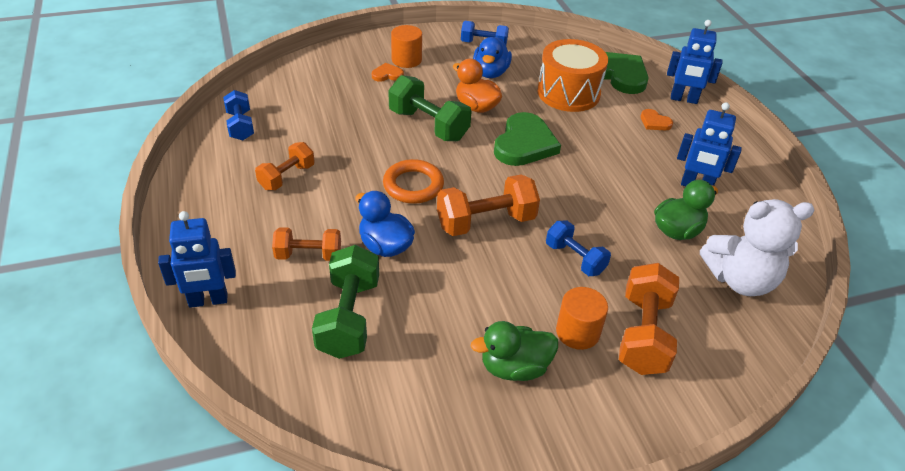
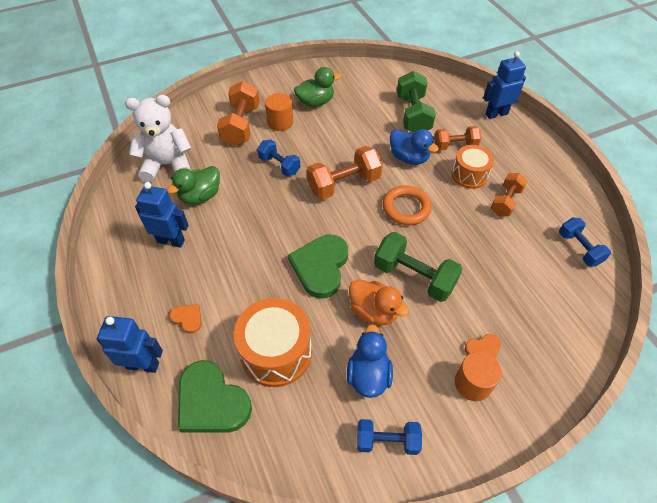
camera: 175 degrees right, 10 degrees up
none -> orange drum [452,145,494,189]

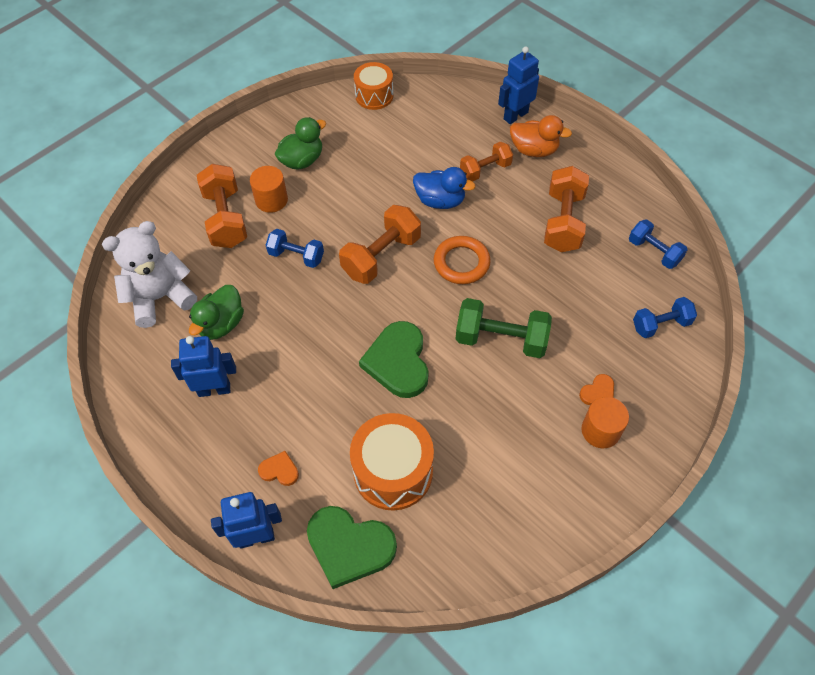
camera: 20 degrees left, 5 degrees up
blue duck [347,324,393,398] -> none
orange duck [349,279,409,325] -> orange duck moved to [510,115,572,157]
blue dumbbell [357,419,422,455] -> blue dumbbell moved to [633,297,697,338]
green dumbbell [397,71,436,132] -> none
orange drum [452,145,494,189] -> orange drum moved to [354,62,393,110]
orange dumbbell [491,173,527,216] -> orange dumbbell [544,166,589,252], size x1.57

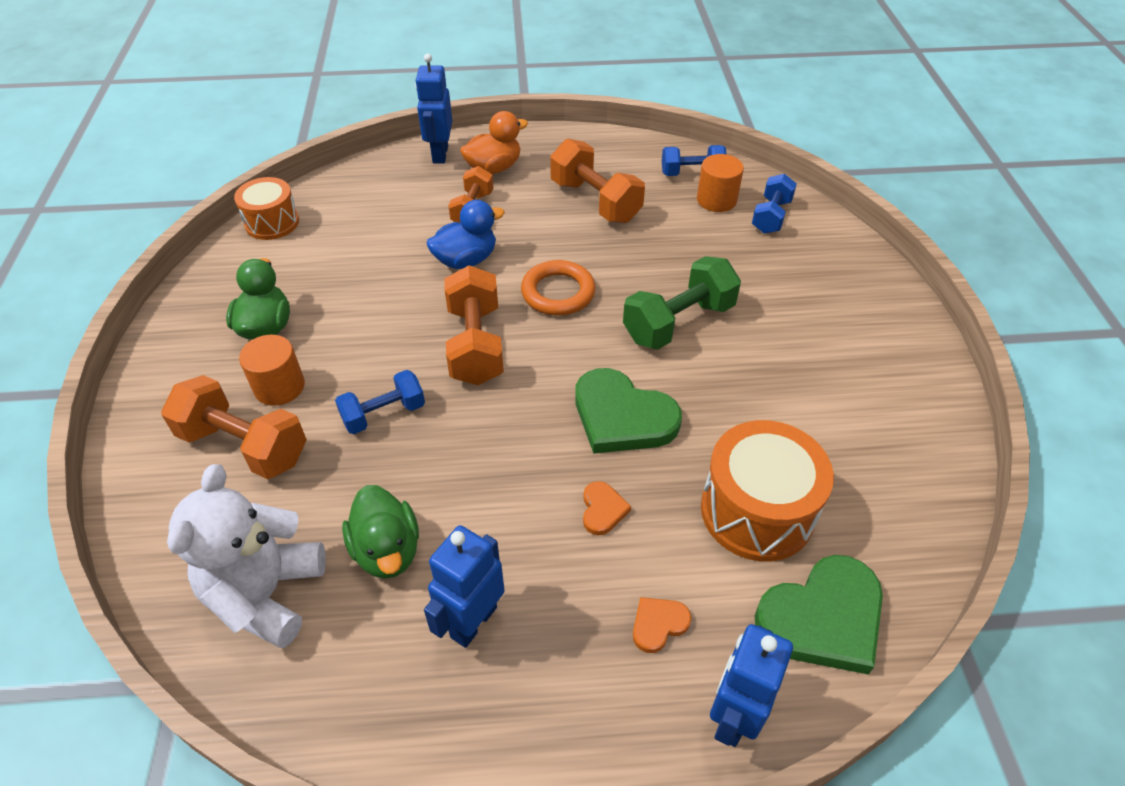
camera: 50 degrees left, 10 degrees down
orange heart [579,374,614,405] -> orange heart moved to [583,481,631,536]
orange cylinder [582,397,629,448] -> orange cylinder moved to [697,154,744,212]

